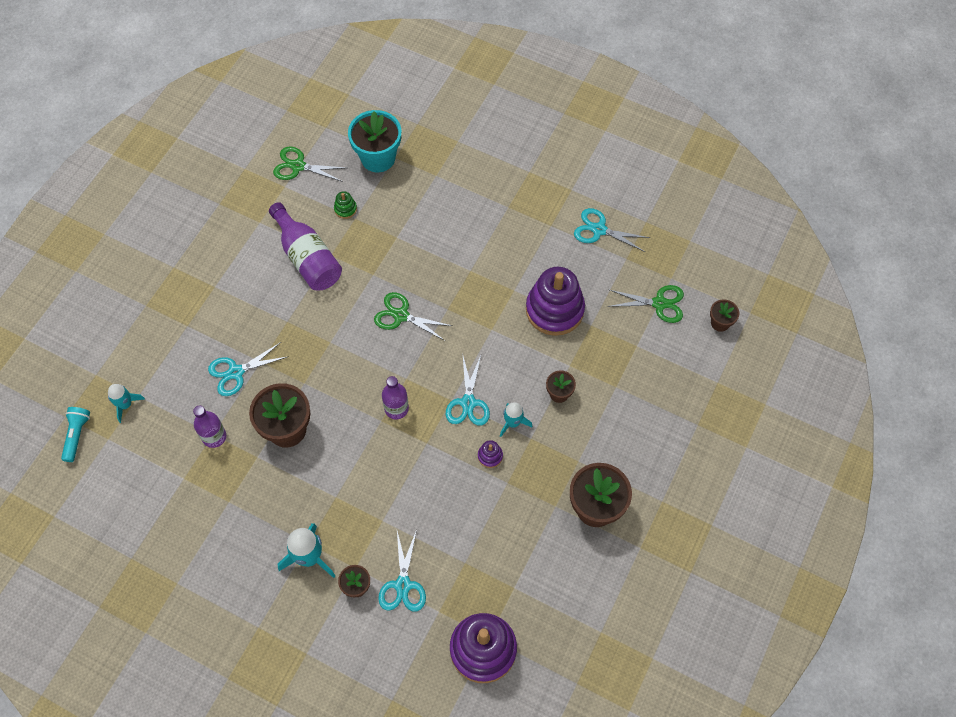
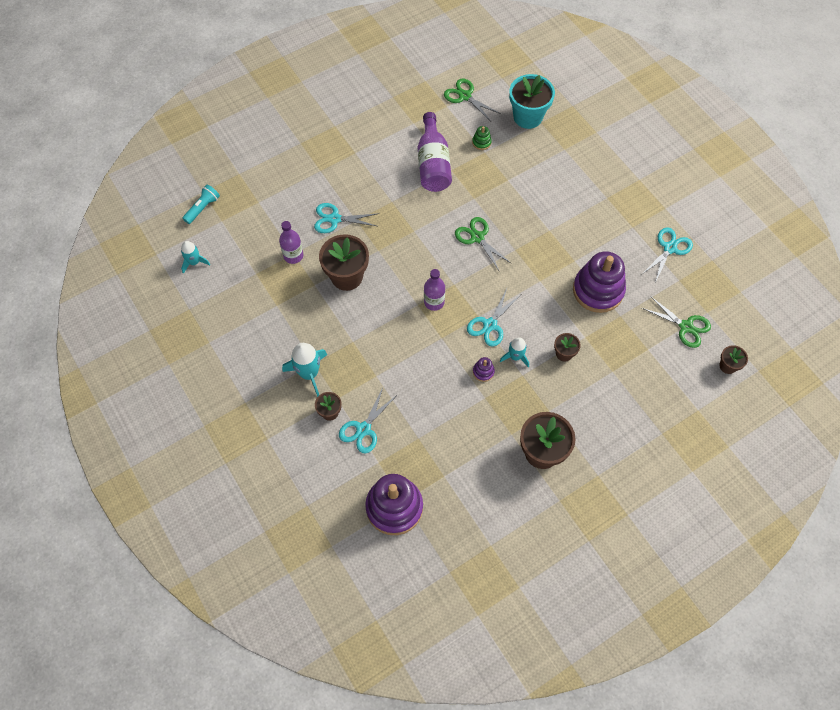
camera: 30 degrees right, 0 degrees up
turquoise rocket [108,384,145,423] -> turquoise rocket moved to [181,241,210,274]
turquoise scissors [574,208,650,252] -> turquoise scissors turned 75 degrees clockwise [641,228,693,282]

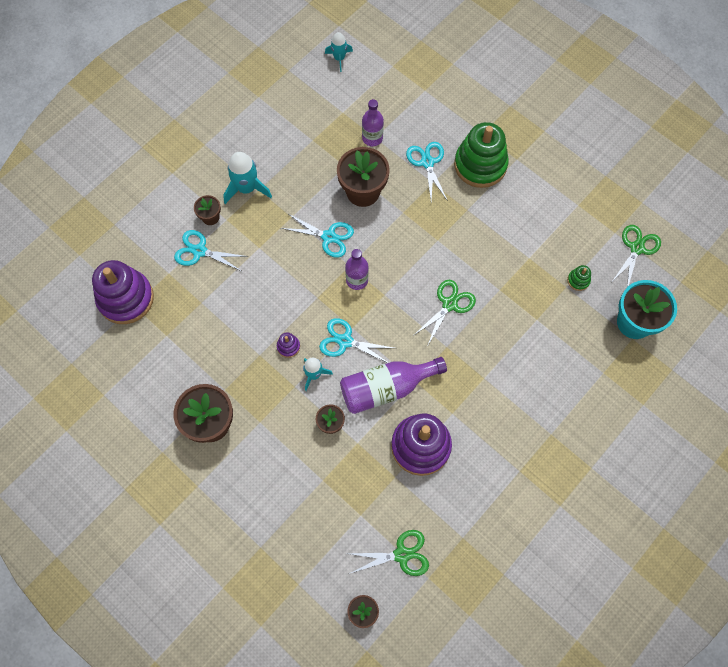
camera: 75 degrees right, 5 degrees up
turquoise flashlight [182,184,220,224] -> none
purple bottle [418,112,452,192] -> purple bottle moved to [340,357,447,414]
turquoise scissors [641,228,693,282] -> turquoise scissors moved to [281,213,354,258]
green scissors [642,296,711,348] -> green scissors turned 120 degrees counterclockwise [347,530,429,576]
none -> green stacking toy [454,122,509,188]

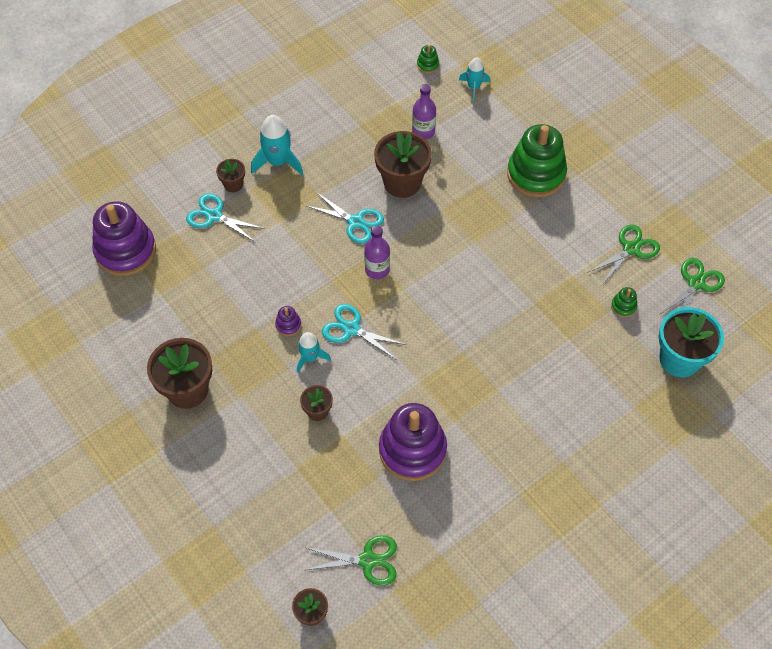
camera: 10 degrees right, 10 degrees down
turquoise rocket [325,32,353,72] -> turquoise rocket moved to [459,57,490,101]
purple bottle [340,357,447,414] -> none
turquoise scissors [406,142,448,201] -> none
green scissors [414,280,476,345] -> green scissors moved to [587,224,660,285]
none -> green stacking toy [417,45,439,73]

